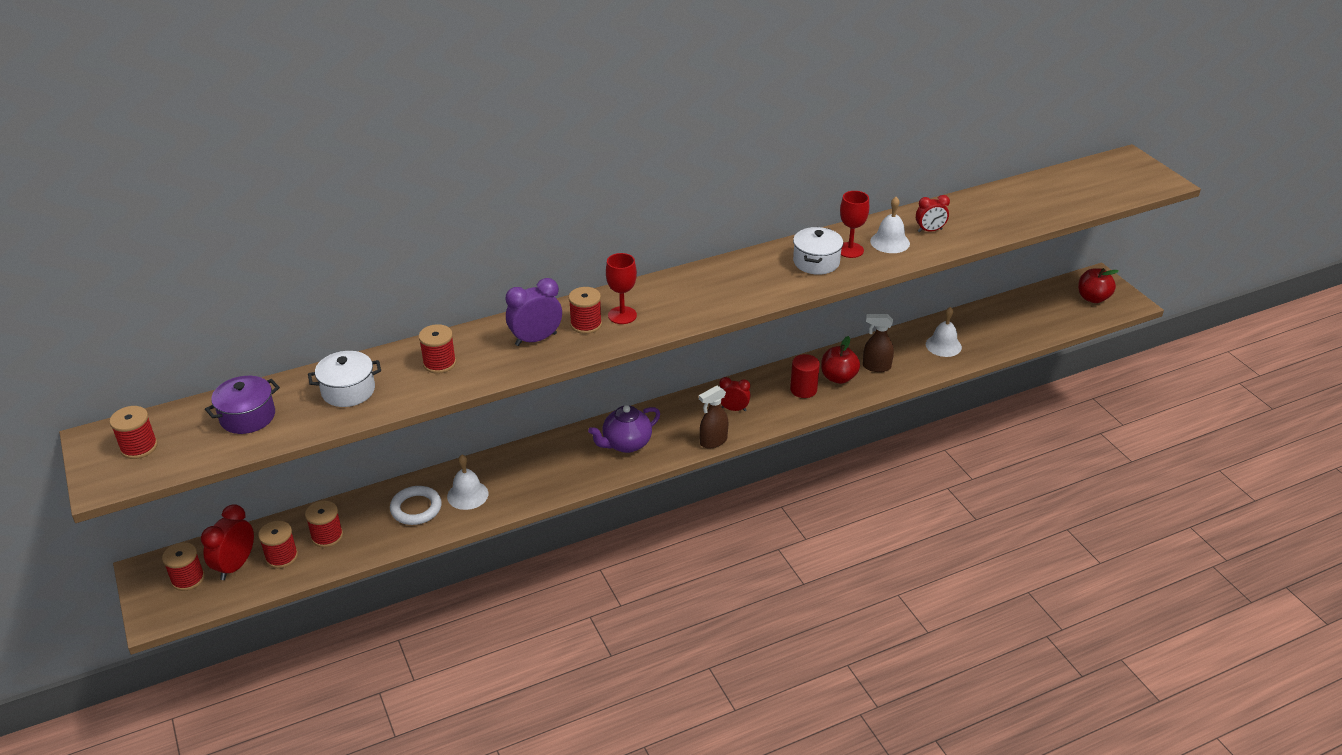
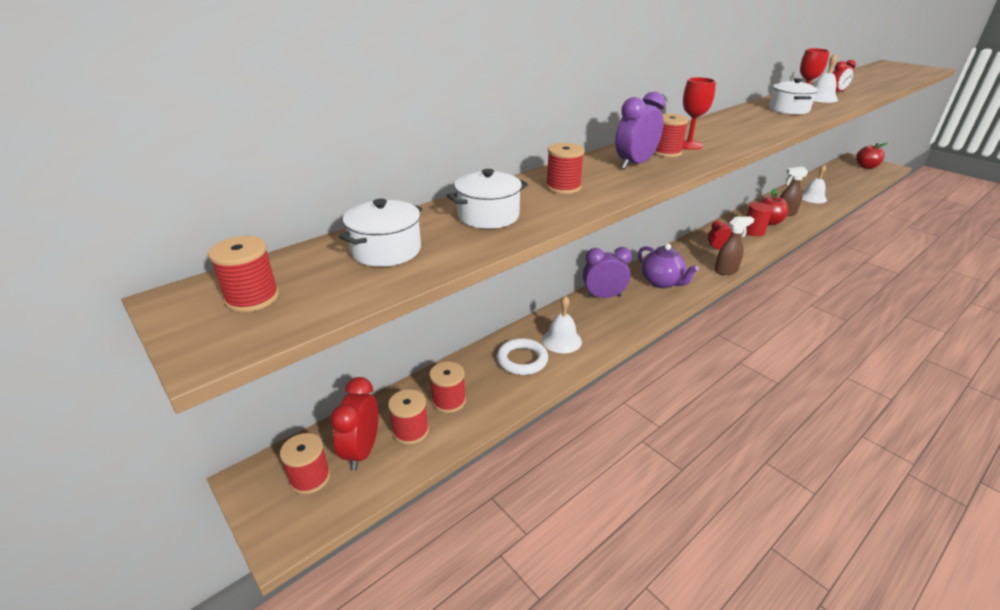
camera: 15 degrees left, 5 degrees down
purple pot [205,376,280,434] -> white pot [339,199,422,267]
purple teapot [588,405,660,453] -> purple teapot turned 75 degrees counterclockwise [638,244,699,288]
brown spray bottle [699,386,728,448] -> brown spray bottle turned 150 degrees counterclockwise [714,216,754,275]
none -> purple clock [583,247,632,298]

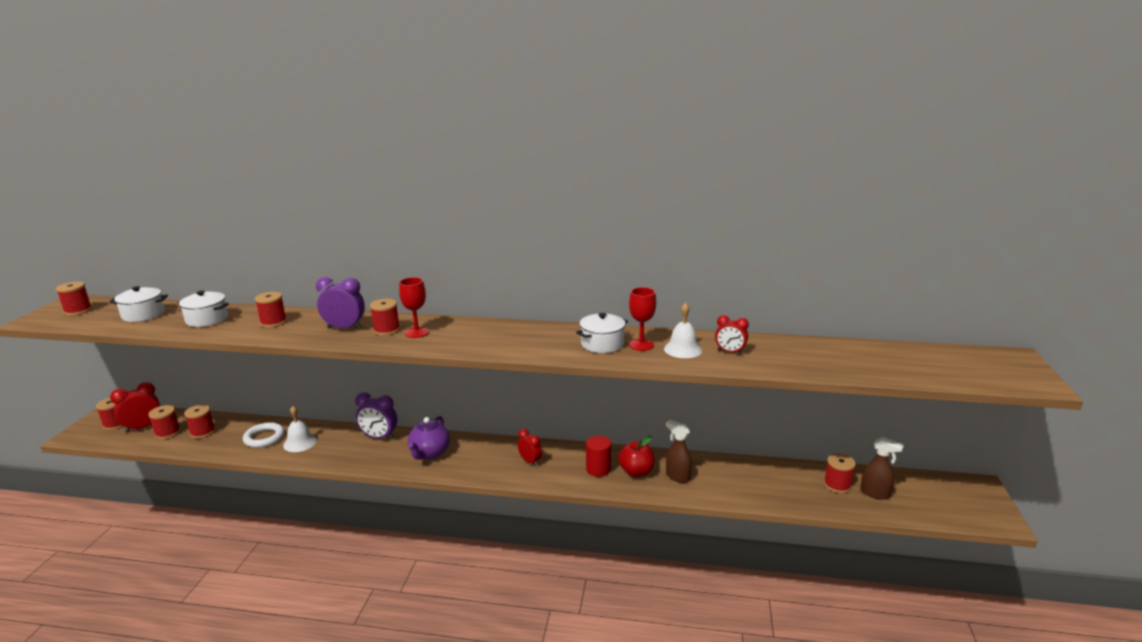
camera: 50 degrees right, 10 degrees down
purple clock [583,247,632,298] -> purple clock turned 150 degrees clockwise [355,392,397,440]
brown spray bottle [714,216,754,275] -> brown spray bottle moved to [860,437,904,500]
white bell [802,164,827,203] -> none
red apple [856,143,888,169] -> none
none -> red spool [824,453,856,493]

